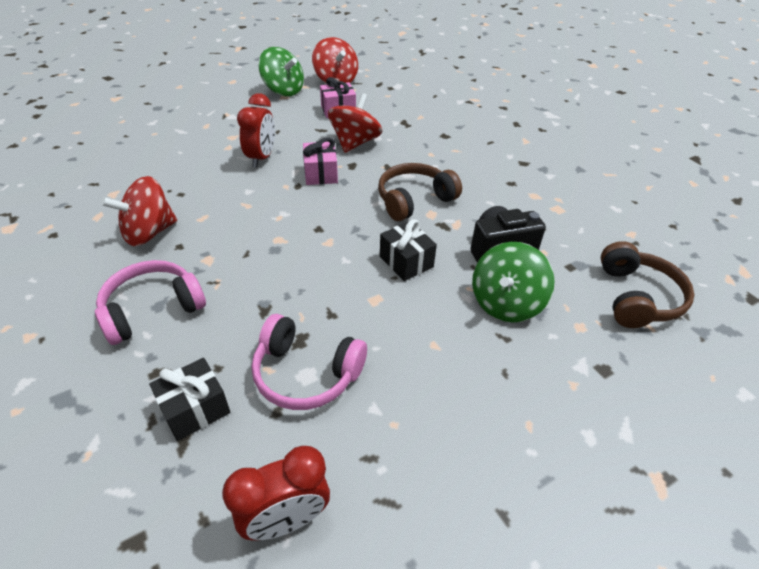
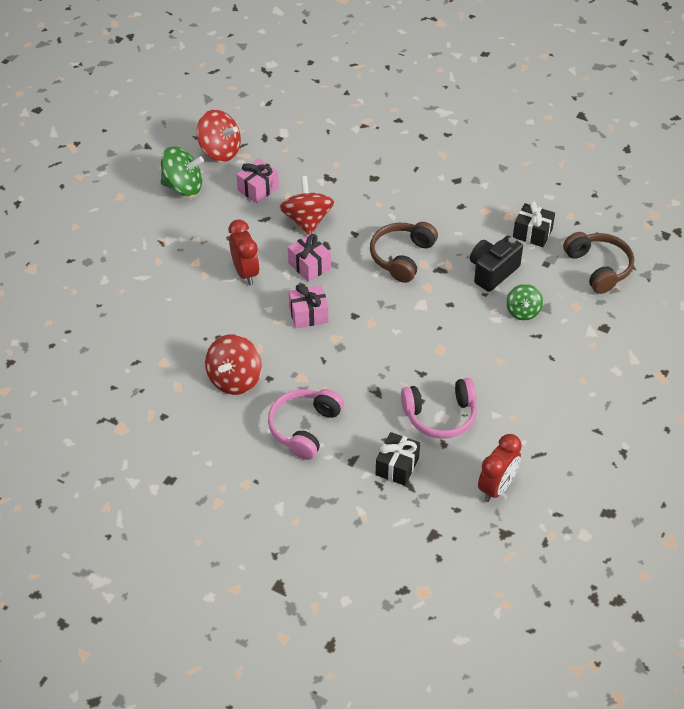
camera: 30 degrees left, 5 degrees up
black gift [380,219,437,281] -> black gift moved to [513,201,555,247]
green spinning top [472,242,555,322] -> green spinning top [506,284,543,320], size x0.63
none -> pink gift [289,284,329,328]

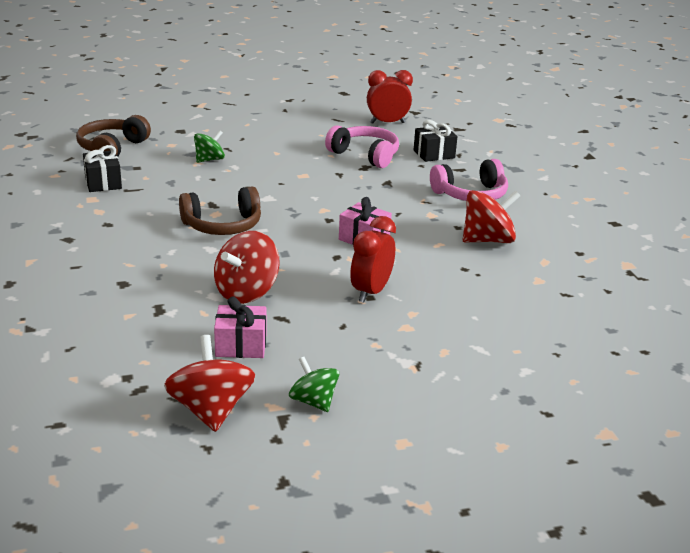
camera: 135 degrees left, 20 degrees down
green spinning top [161,146,204,196] -> green spinning top [289,357,339,412], size x0.63
pink gift [288,234,331,282] -> none
black camera [470,236,523,292] -> none

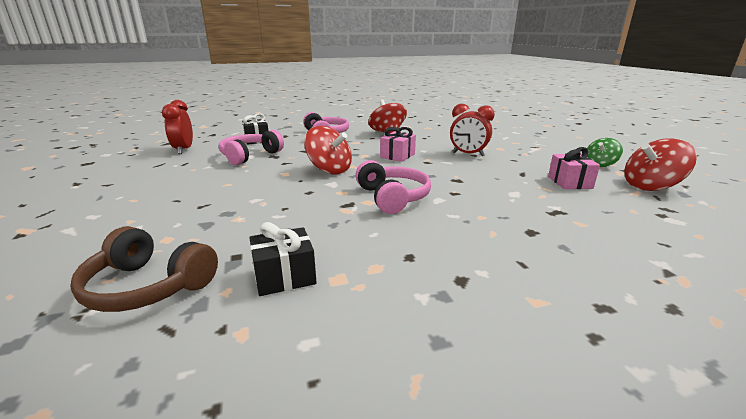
camera: 90 degrees left, 5 degrees down
brown headphones [179,187,261,235] -> pink headphones [355,160,431,214]
green spinning top [194,130,225,163] -> none
red spinning top [214,231,280,304] -> red spinning top moved to [304,126,352,175]

